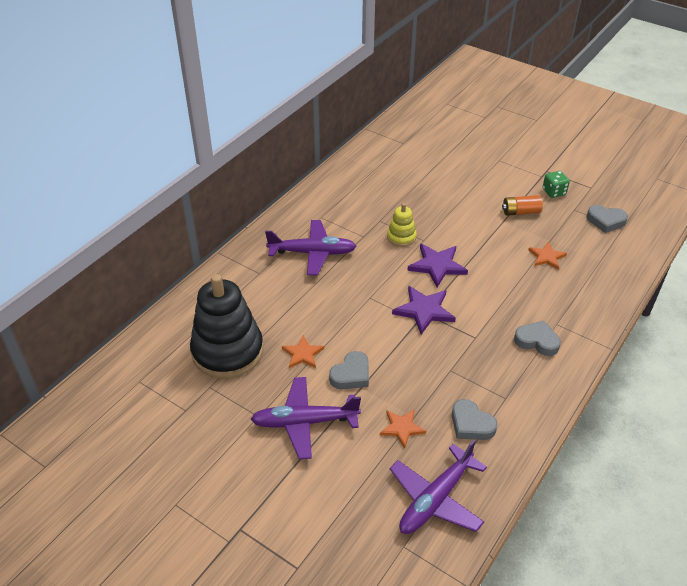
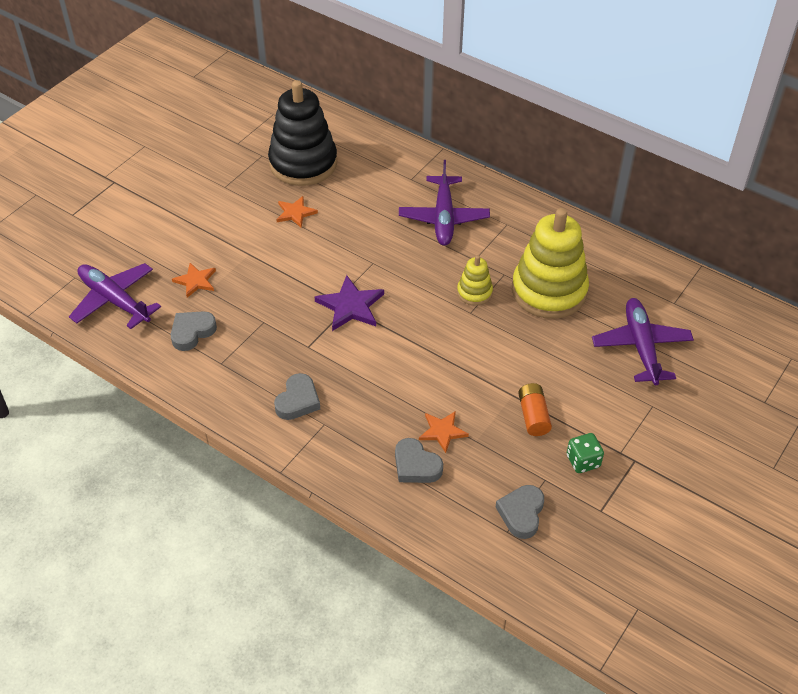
camera: 90 degrees right, 5 degrees up
purple plane [251,377,361,459] -> purple plane moved to [592,298,694,385]
grey heart [329,351,369,389] -> grey heart moved to [395,438,443,483]
purple star [407,244,468,287] -> none
none -> yellow stacking toy [512,208,589,319]

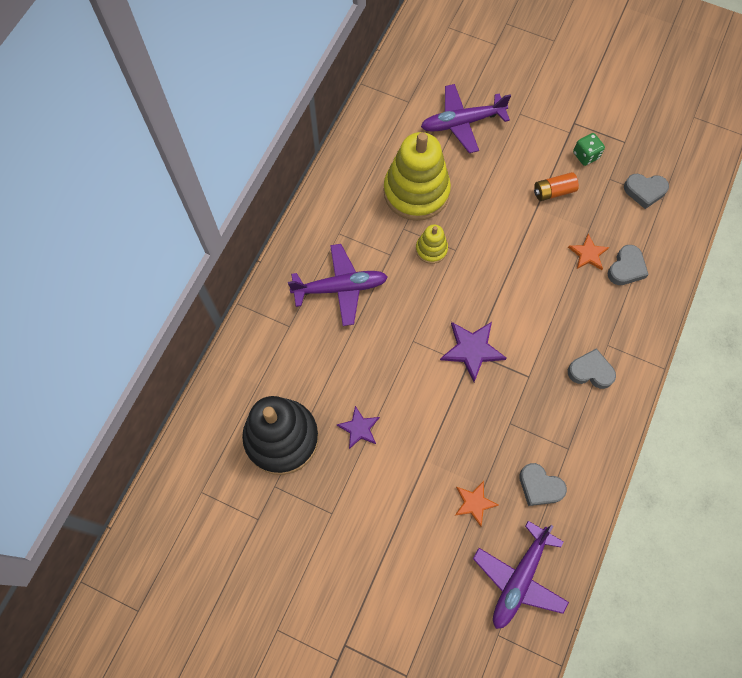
camera: 100 degrees left, 20 degrees up
orange star [276,196,318,227] -> purple star [337,406,380,449]

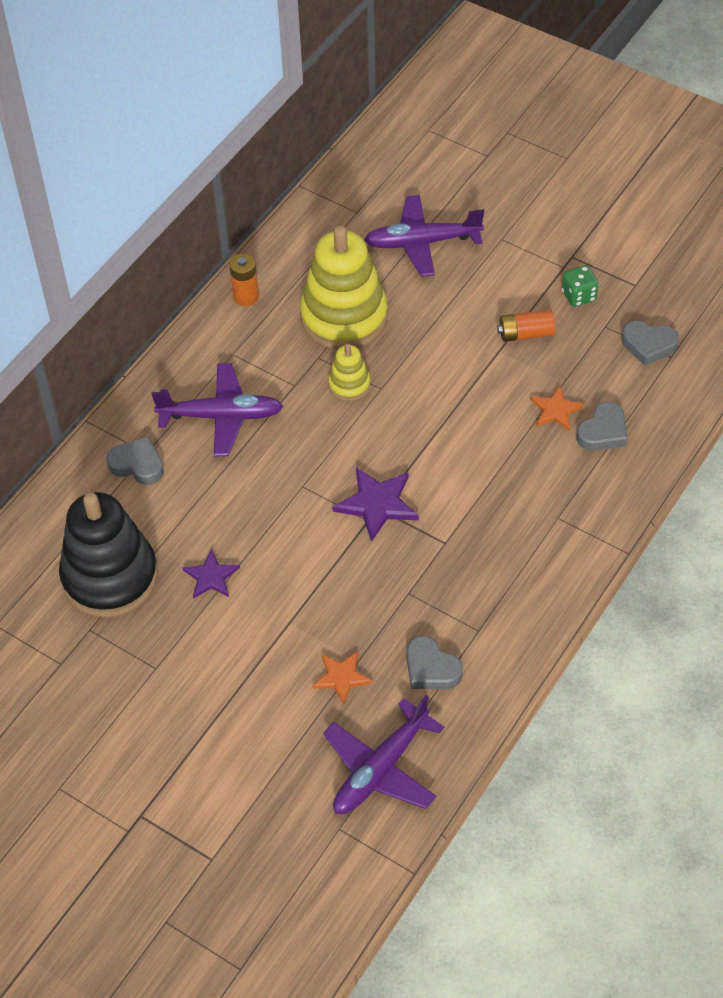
camera: 10 degrees right, 15 degrees down
grey heart [568,348,616,389] -> grey heart moved to [106,436,164,485]
none -> orange battery [229,254,259,306]

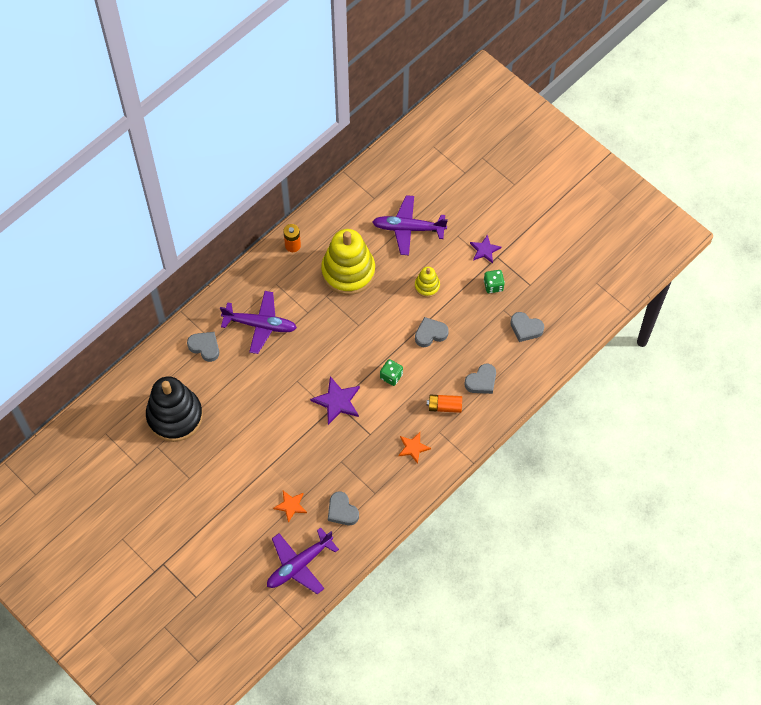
camera: 10 degrees right, 10 degrees up
purple star [182,549,240,599] -> purple star moved to [470,234,501,263]
yellow stacking toy [328,344,371,401] -> yellow stacking toy moved to [415,267,440,297]
orange battery [497,309,555,342] -> orange battery moved to [427,394,462,413]
orange star [530,386,584,431] -> orange star moved to [398,432,431,464]
none -> green dice [380,359,403,386]
none -> grey heart [415,317,449,347]

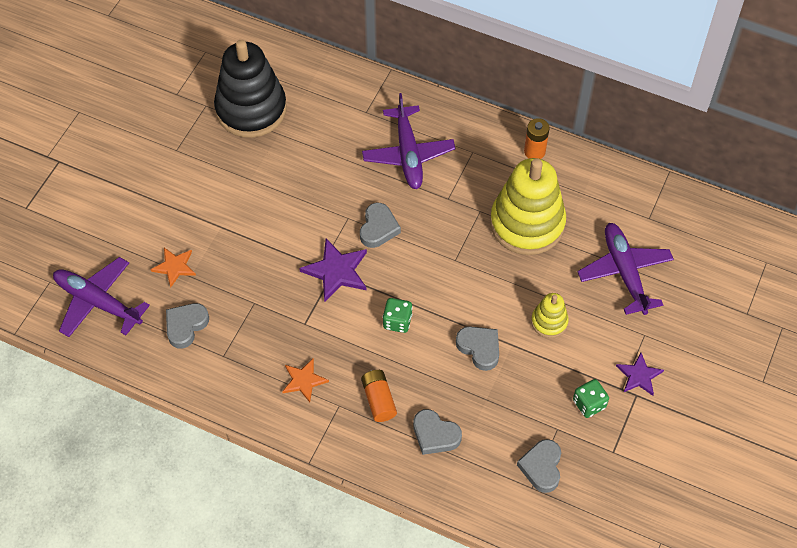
camera: 70 degrees right, 5 degrees down
grey heart [187,332,219,362] -> grey heart moved to [360,203,401,248]

